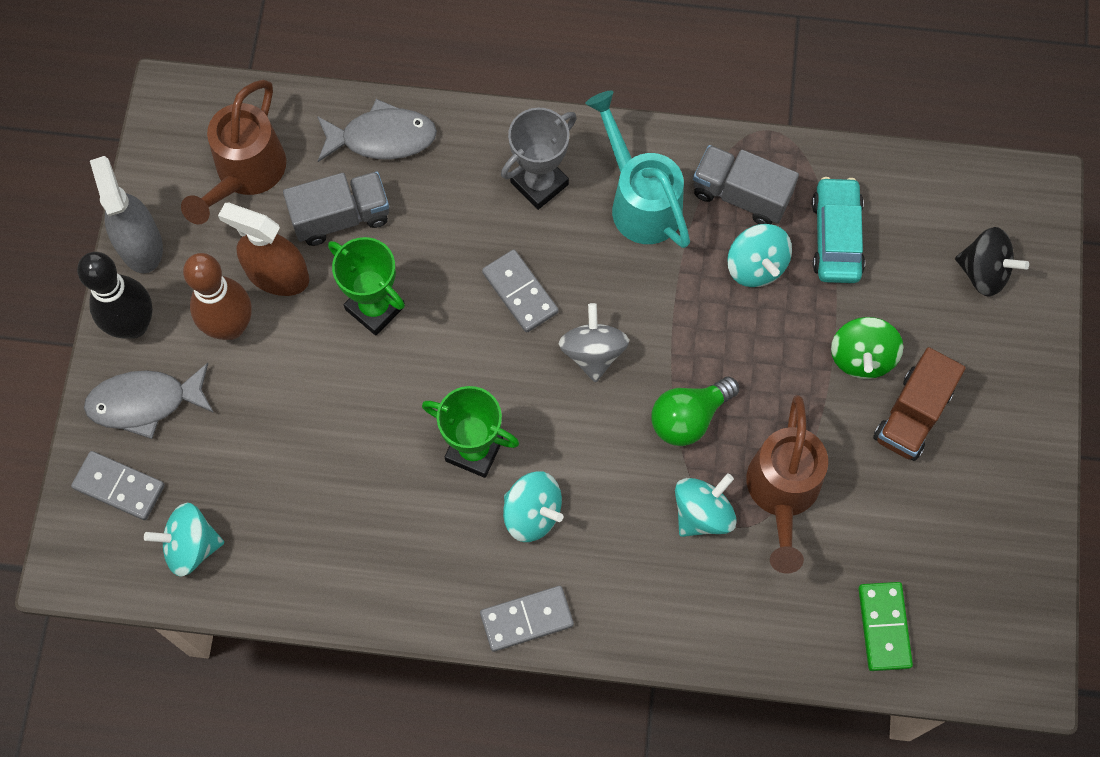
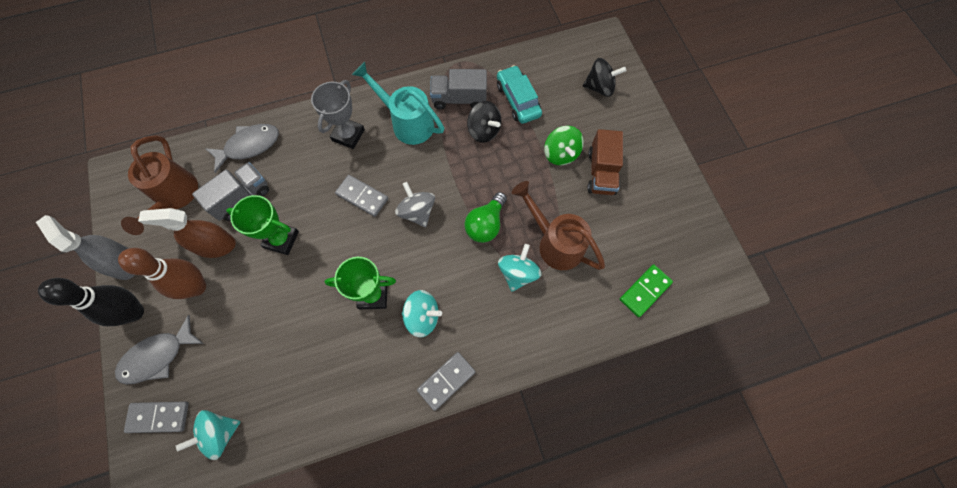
camera: 25 degrees left, 0 degrees up
turquoise spinning top [727,224,792,287] -> black spinning top [467,101,501,143]
brown watering can [746,395,828,574] -> brown watering can turned 150 degrees clockwise [512,181,605,270]
green domino [858,582,913,671] -> green domino turned 75 degrees clockwise [620,264,673,317]

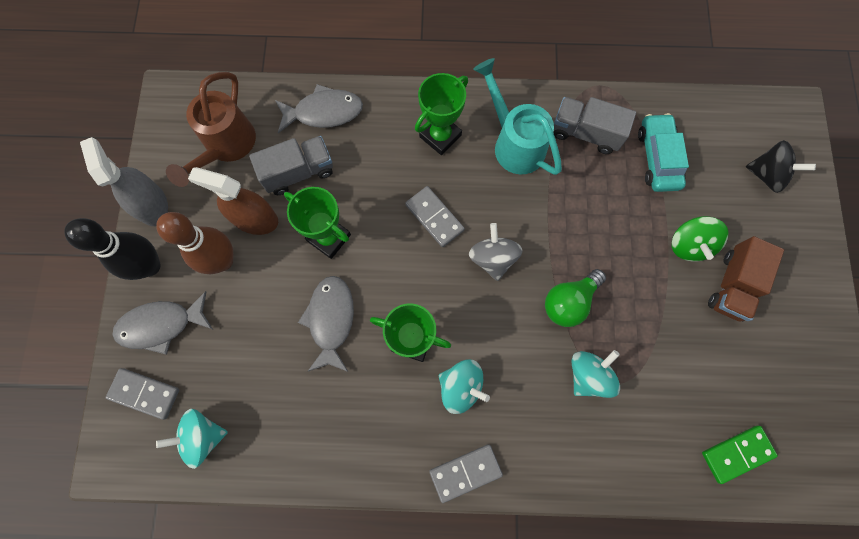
camera: 20 degrees right, 5 degrees up
grey trophy [311,80,365,149] -> green trophy [415,73,468,155]
black spinning top [467,101,501,143] -> none
brown watering can [512,181,605,270] -> none
none -> grey fish [298,276,354,372]

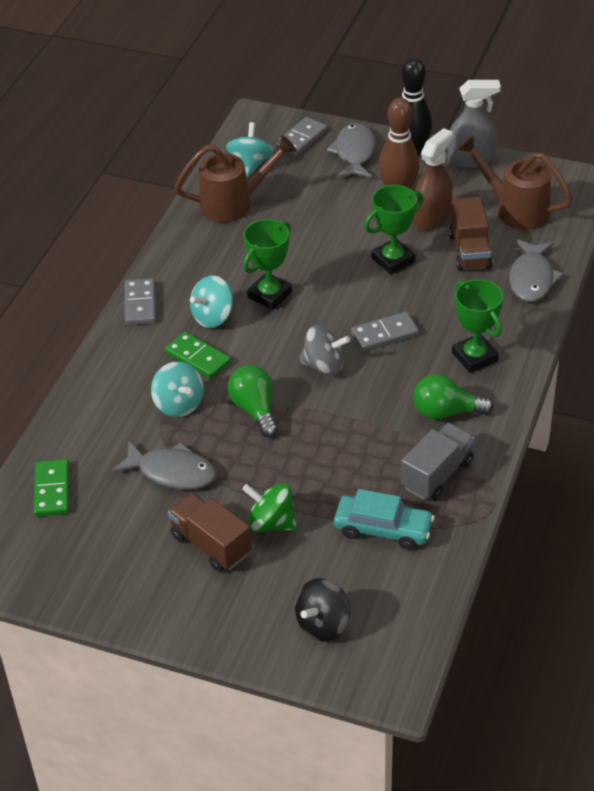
camera: 110 degrees right, 30 degrees down
grey truck [249,136,333,195] -> brown truck [449,197,493,271]
grey fish [298,276,354,372] -> grey fish moved to [112,440,216,489]
turquoise watering can [473,58,562,175] -> green light bulb [413,374,493,420]
none -> green domino [165,332,231,379]
none -> brown watering can [174,135,297,223]

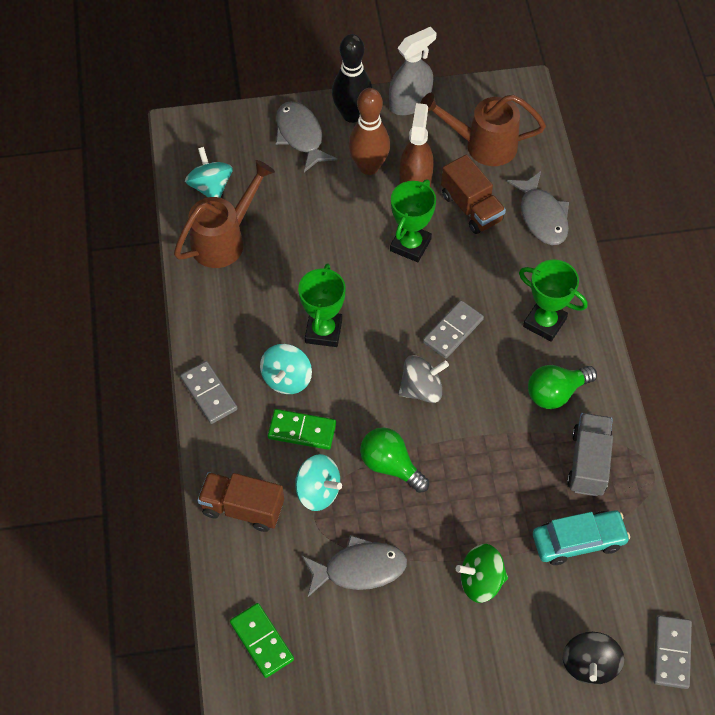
camera: 30 degrees left, 15 degrees up
brown truck [168,493,252,572] -> brown truck moved to [197,472,284,532]
grey domino [274,117,327,157] -> grey domino moved to [653,616,692,689]

